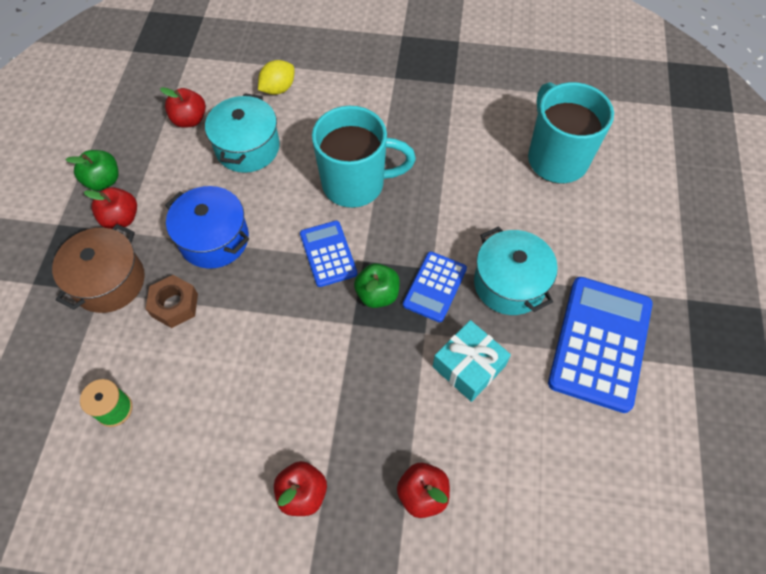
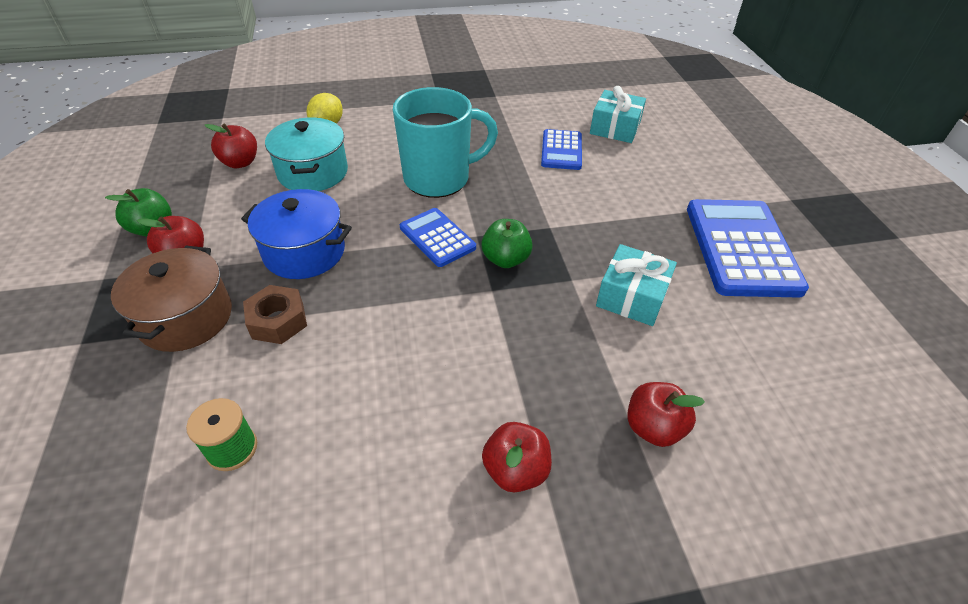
camera: 20 degrees left, 15 degrees down
blue calculator [403,252,467,322] -> blue calculator moved to [541,129,582,170]
turquoise pot [474,226,558,315] -> none
turquoise mug [528,82,614,184] -> turquoise gift [590,86,646,143]

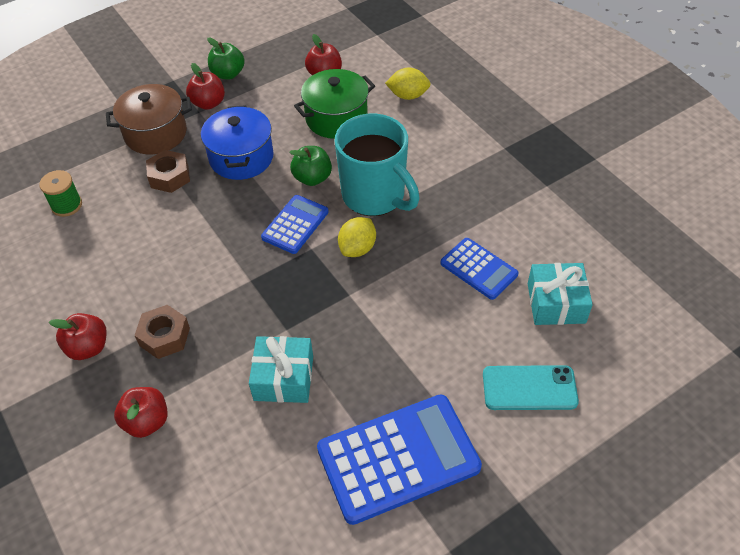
camera: 70 degrees right, 5 degrees up
turquoise pot [265,118,348,191] -> green pot [294,69,375,139]
green apple [481,219,533,268] -> green apple moved to [289,146,332,186]
blue calculator [541,129,582,170] -> blue calculator turned 120 degrees counterclockwise [440,238,519,300]
none -> brown nut [134,305,190,359]
none -> yellow lemon [338,217,376,257]
none -> turquoise phone [483,365,579,410]

